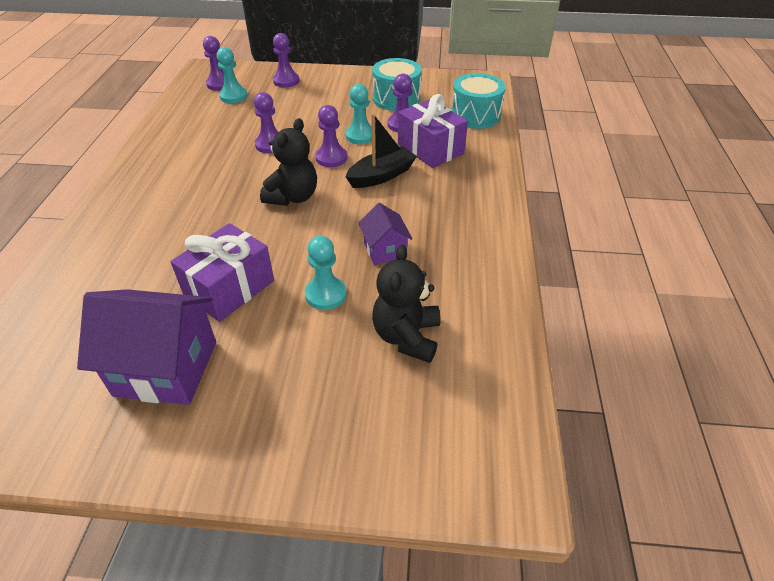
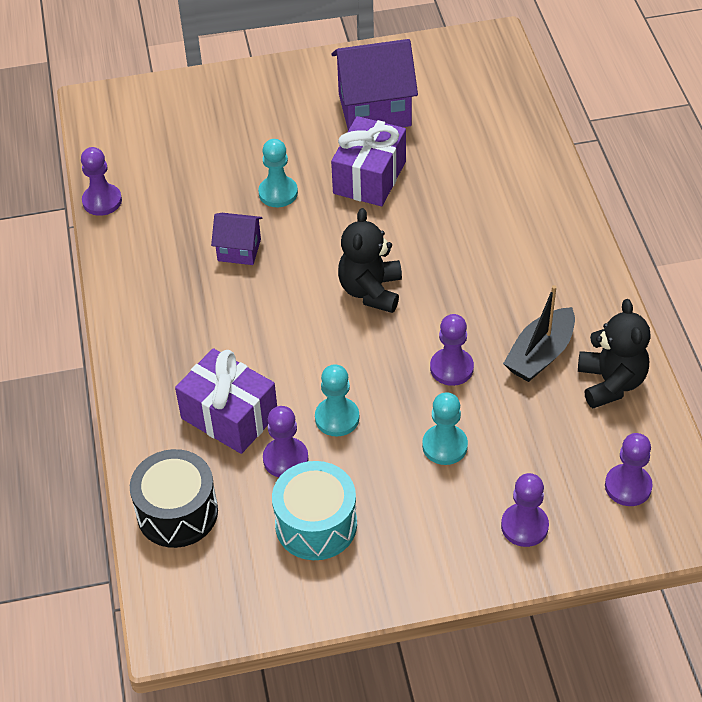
camera: 165 degrees right, 5 degrees up
turquoise pawn [216,47,248,103] -> turquoise pawn moved to [422,392,468,465]
purple pawn [315,105,347,167] -> purple pawn moved to [81,147,122,216]
black boat [345,113,417,188] -> black boat moved to [503,285,575,382]
purple house [358,203,413,265] -> purple house turned 45 degrees counterclockwise [211,213,262,265]
black teddy bear [372,244,440,363] -> black teddy bear moved to [578,299,651,408]
turquoise drum [451,73,506,129] -> black drum [130,449,218,548]

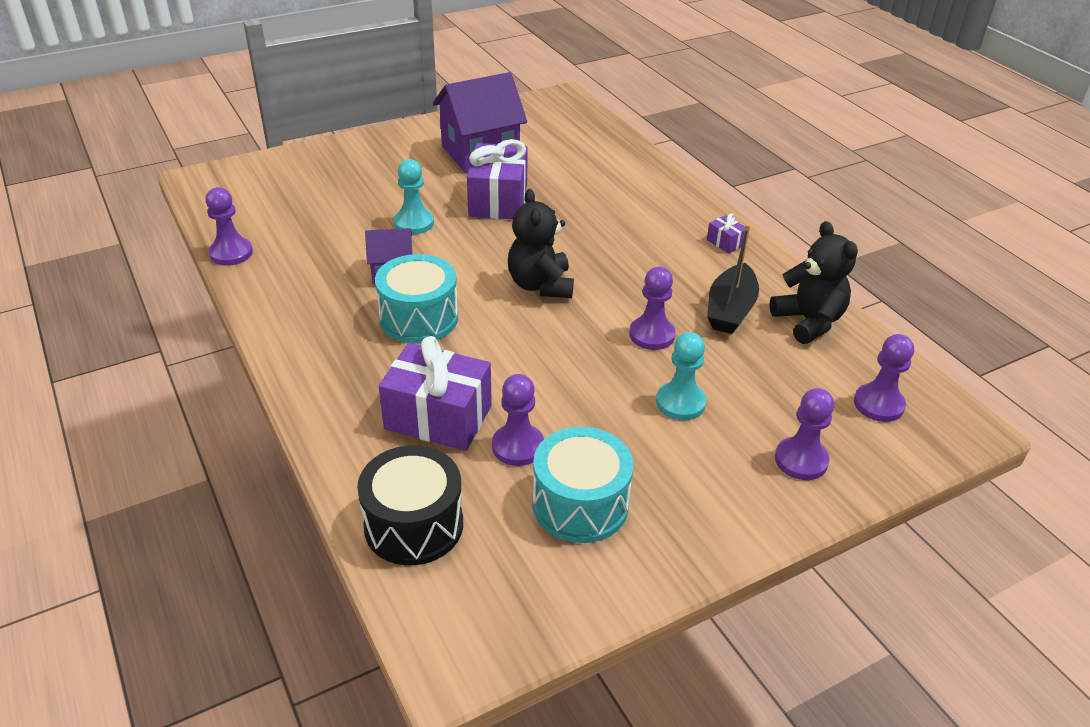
camera: 20 degrees left, 10 degrees down
turquoise pawn [315,364,359,437] -> none
none -> turquoise drum [375,254,458,344]
none -> purple gift [707,214,745,254]

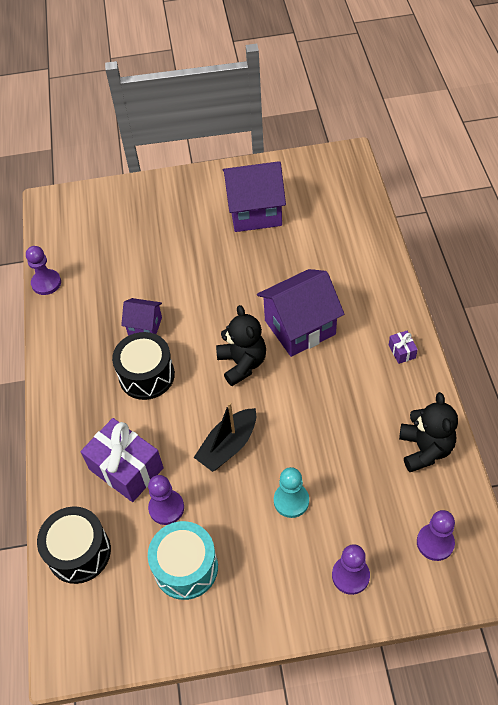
camera: 25 degrees right, 15 degrees up
turquoise drum [375,254,458,344] -> black drum [112,332,175,400]
turquoise pawn [394,159,434,234] -> none
purple gift [467,139,528,219] -> none
black teddy bear [508,189,574,298] -> black teddy bear turned 150 degrees clockwise [216,305,266,386]
purple pawn [629,267,676,350] -> none
black boat [707,224,759,334] -> black boat moved to [194,402,256,472]
none -> purple house [257,269,344,357]

